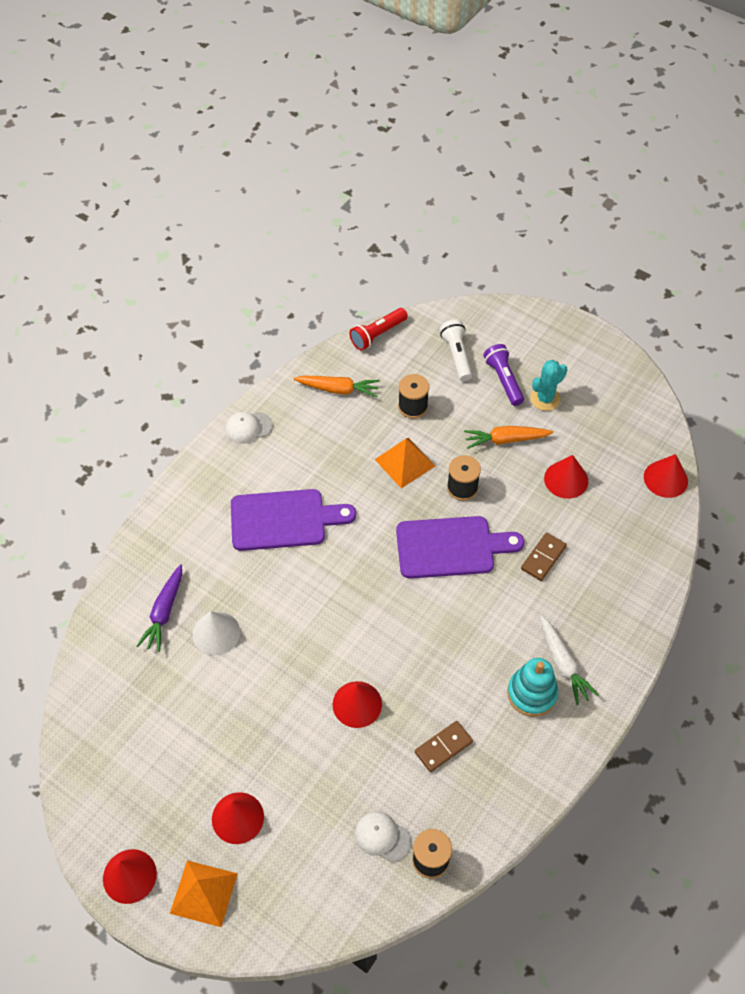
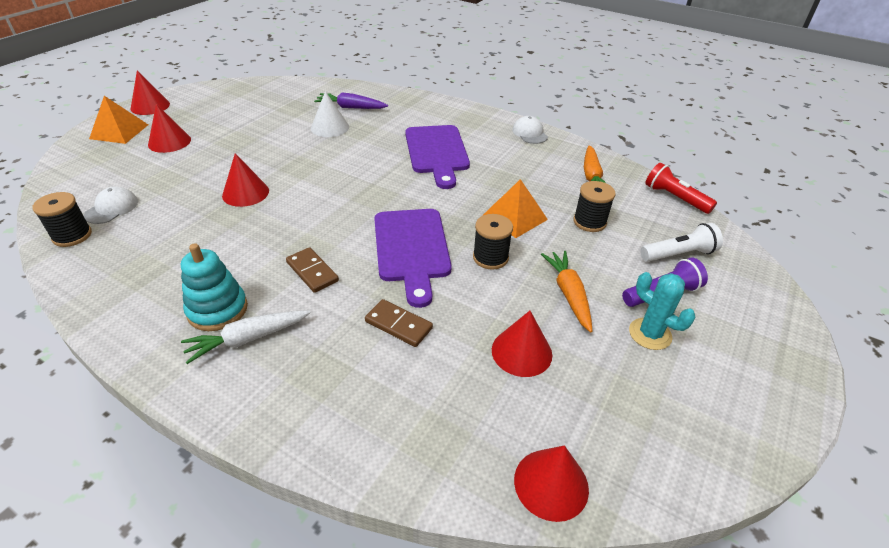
camera: 85 degrees right, 15 degrees down
brown domino [415,721,473,772] -> brown domino moved to [286,247,339,293]

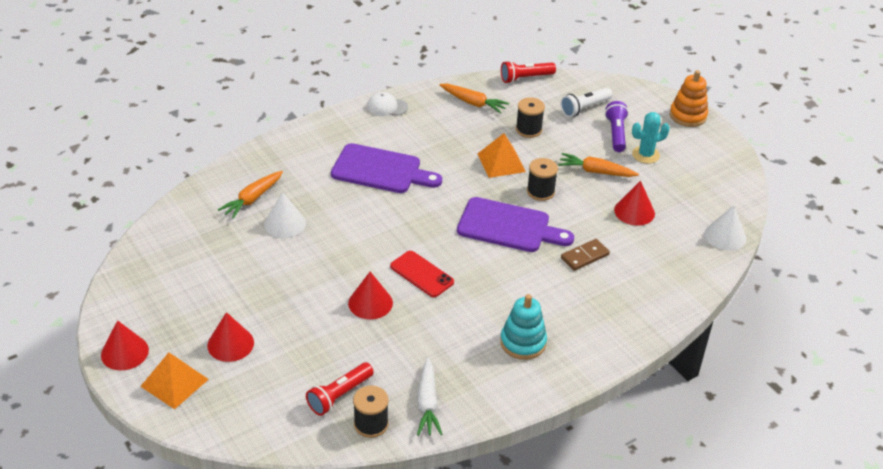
camera: 65 degrees left, 0 degrees up
white cap [84,187,138,224] -> red flashlight [306,362,374,416]
white carrot [181,311,311,364] -> white carrot moved to [417,357,443,436]
brown domino [286,247,339,293] -> none
purple carrot [314,92,388,109] -> orange carrot [218,171,283,219]
red cone [514,445,589,522] -> white cone [705,205,746,251]
white flashlight [640,223,723,262] -> white flashlight turned 135 degrees counterclockwise [560,87,612,117]
none -> red phone [390,251,454,297]
none -> orange stacking toy [670,70,708,127]

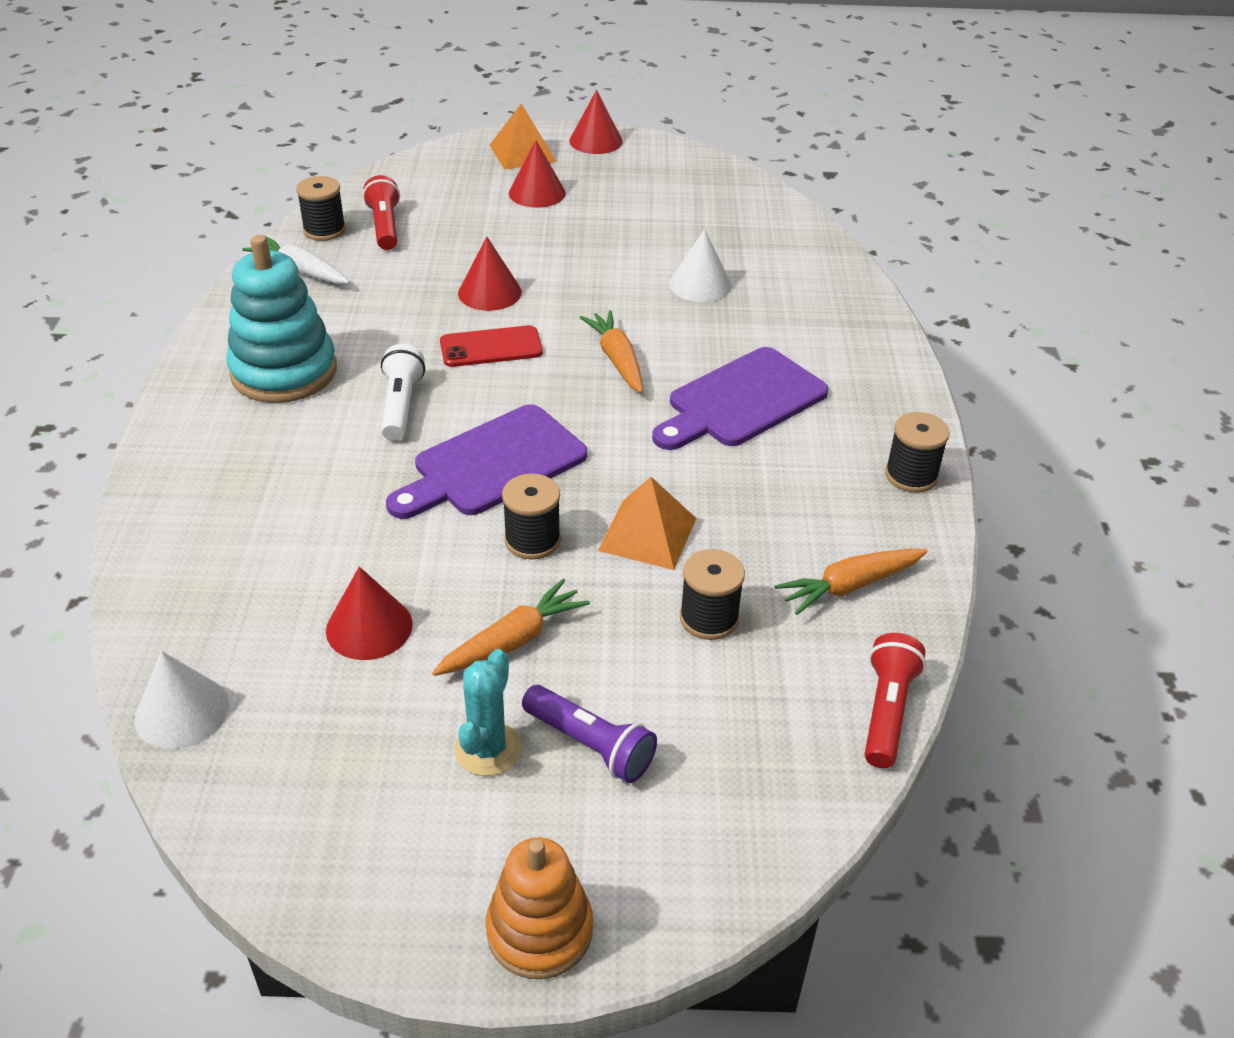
camera: 125 degrees right, 0 degrees up
orange carrot [218,171,283,219] -> orange carrot moved to [580,310,643,393]
white cap [367,92,408,116] -> black spool [885,412,950,493]
turquoise stacking toy [500,294,547,360] -> turquoise stacking toy [226,235,337,403], size x1.50
white flashlight [560,87,612,117] -> white flashlight moved to [381,344,425,441]
brown domino [561,239,610,271] -> none

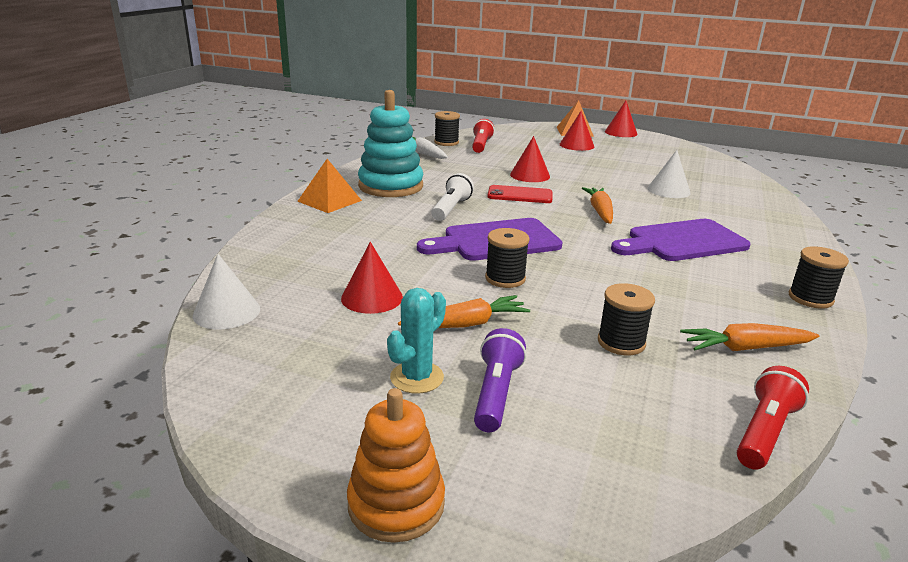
camera: 20 degrees right, 15 degrees down
purple flashlight [522,685,657,783] -> purple flashlight turned 135 degrees counterclockwise [474,328,526,432]
orange pyramid [598,477,696,570] -> orange pyramid moved to [297,159,362,213]

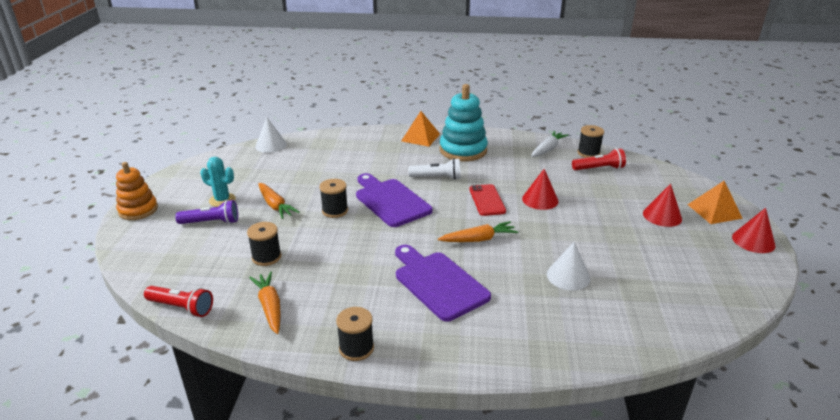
camera: 75 degrees right, 5 degrees up
red cone [341,242,403,314] -> none

